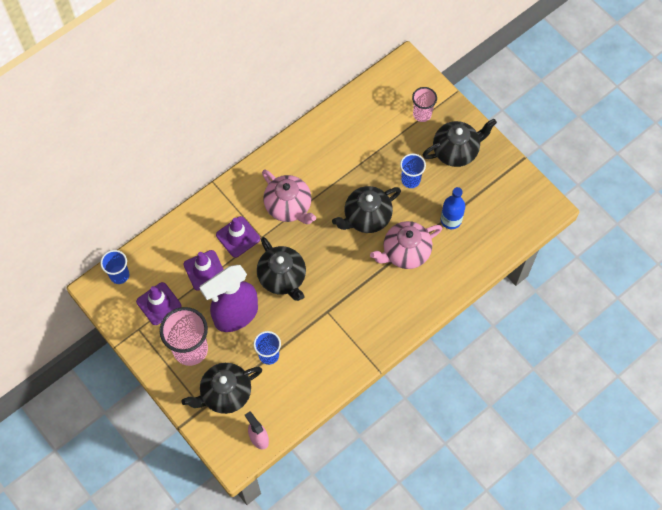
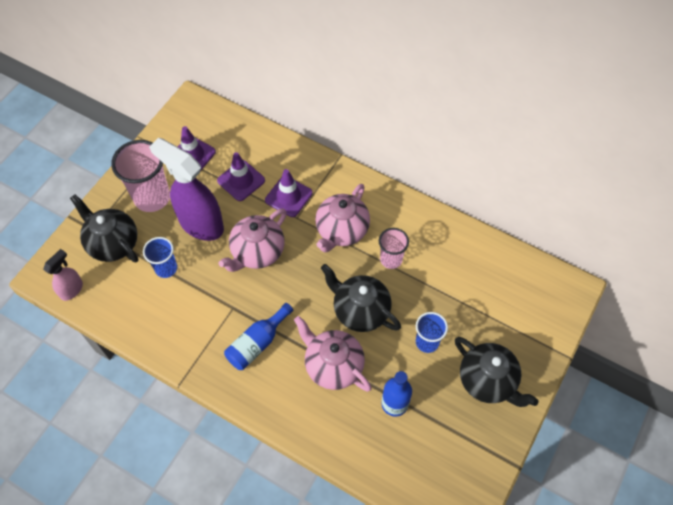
camera: 70 degrees right, 5 degrees down
blue cup [100,250,129,284] -> none
black teapot [257,237,306,301] -> pink teapot [218,208,287,272]
pink cup [412,87,437,122] -> pink cup moved to [379,228,409,269]
none -> blue bottle [224,303,293,370]

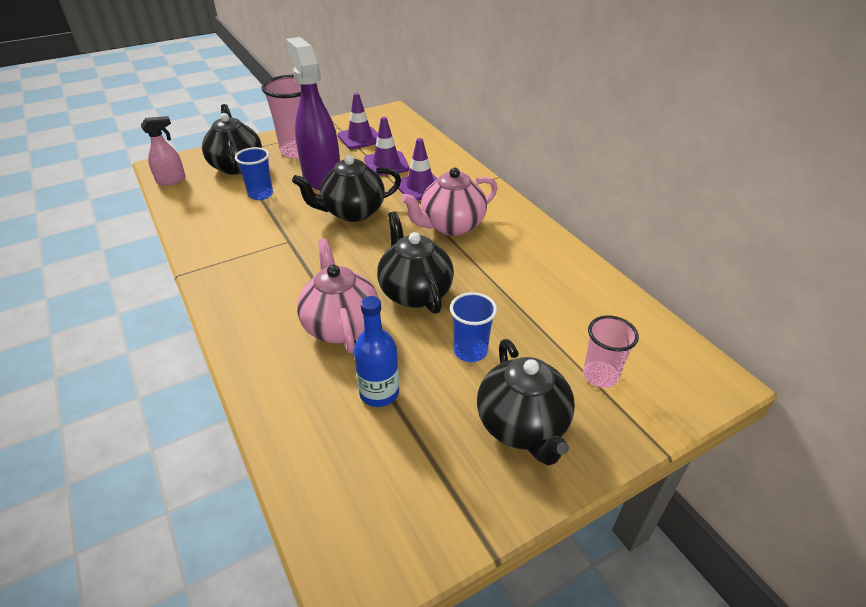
camera: 30 degrees right, 20 degrees down
pink teapot [218,208,287,272] -> black teapot [292,155,401,222]
blue bottle [224,303,293,370] -> none
pink cup [379,228,409,269] -> pink cup moved to [583,315,639,388]

